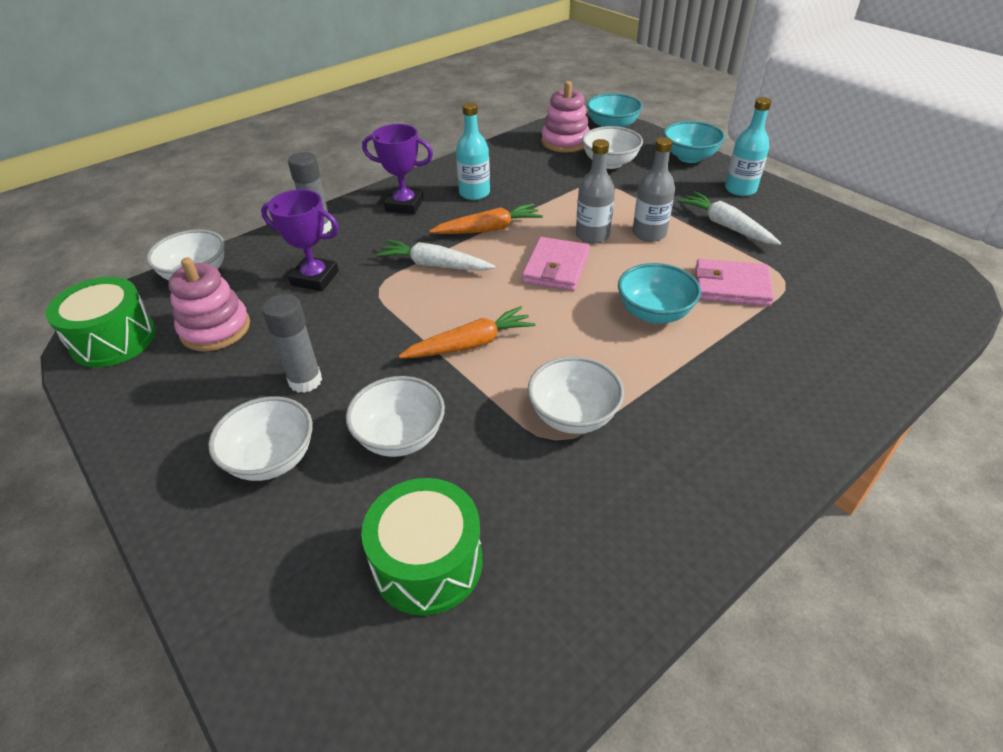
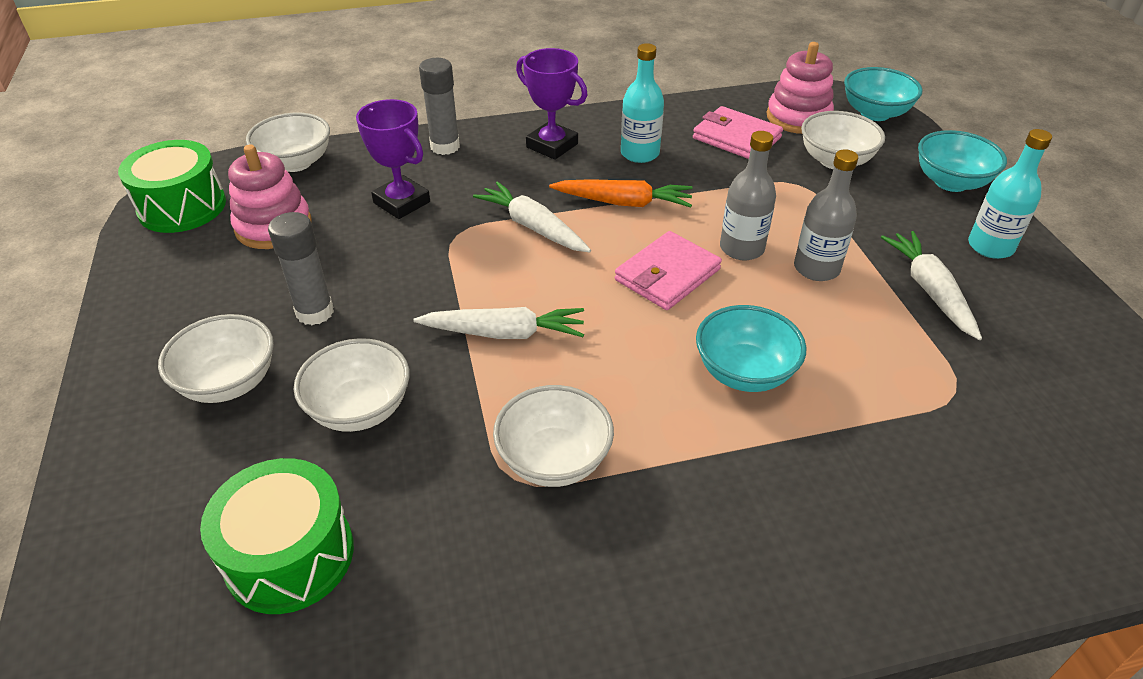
camera: 25 degrees right, 0 degrees up
orange carrot [399,306,535,358] -> white carrot [413,307,584,339]
pink wallet [696,259,774,306] -> pink wallet moved to [693,106,783,159]

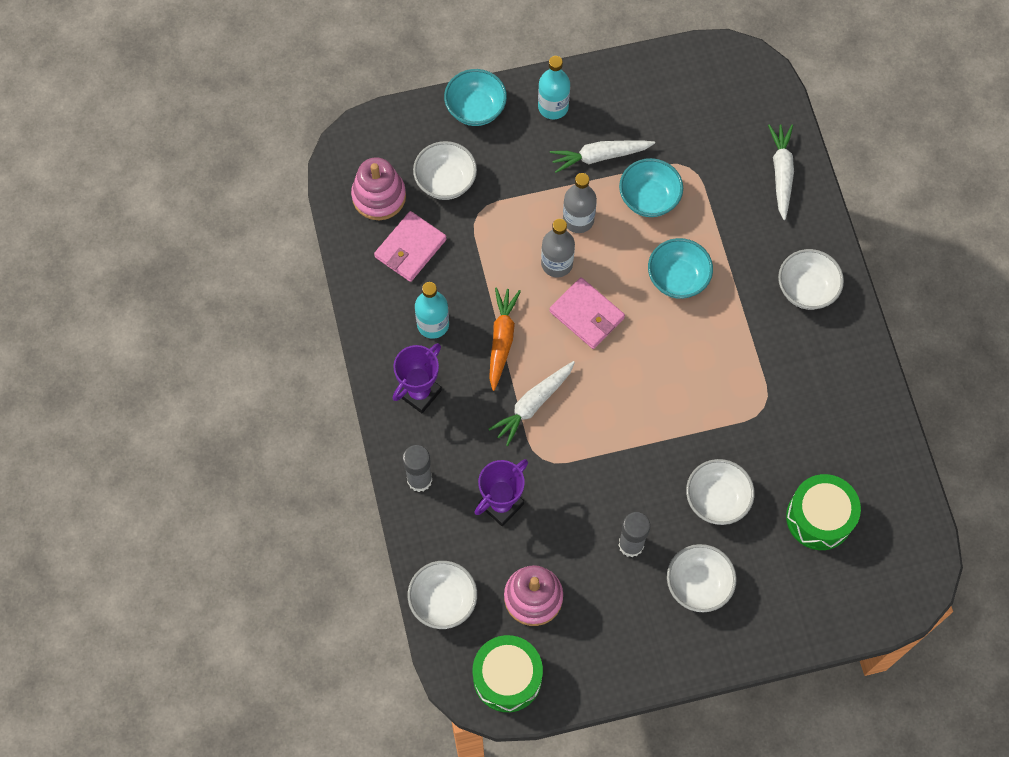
camera: 90 degrees left, 25 degrees up
white carrot [413,307,584,339] -> white carrot moved to [768,124,794,220]
white bowl [493,385,614,487] -> white bowl moved to [778,249,844,310]
turquoise bowl [844,67,923,121] -> turquoise bowl moved to [619,158,683,217]

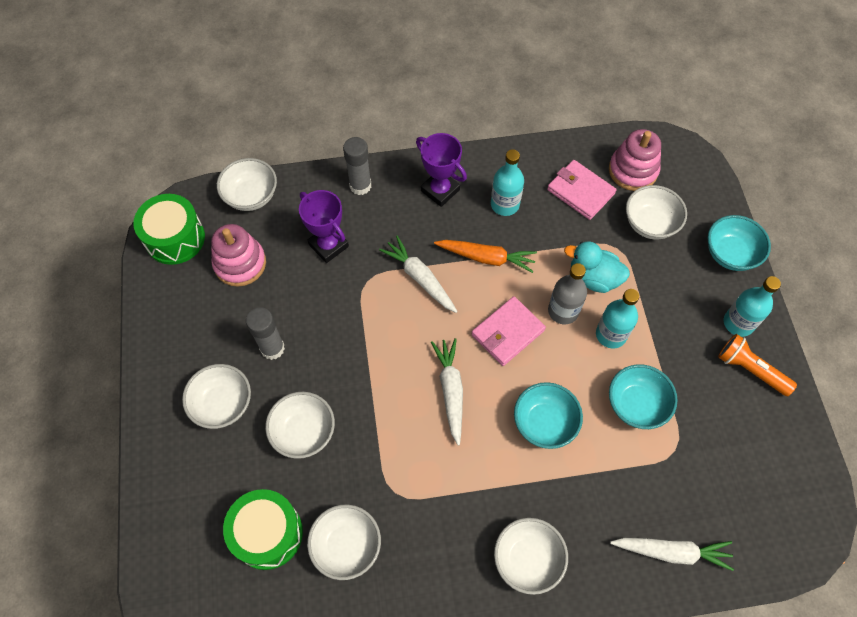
camera: 95 degrees right, 5 degrees down
white carrot [550,141,655,173] -> white carrot moved to [431,338,463,446]
grey bottle [563,173,597,233] -> turquoise bottle [596,289,639,349]
none -> white bowl [307,504,381,580]
none -> turquoise duck [564,241,630,293]
none -> orange flashlight [718,334,797,396]

